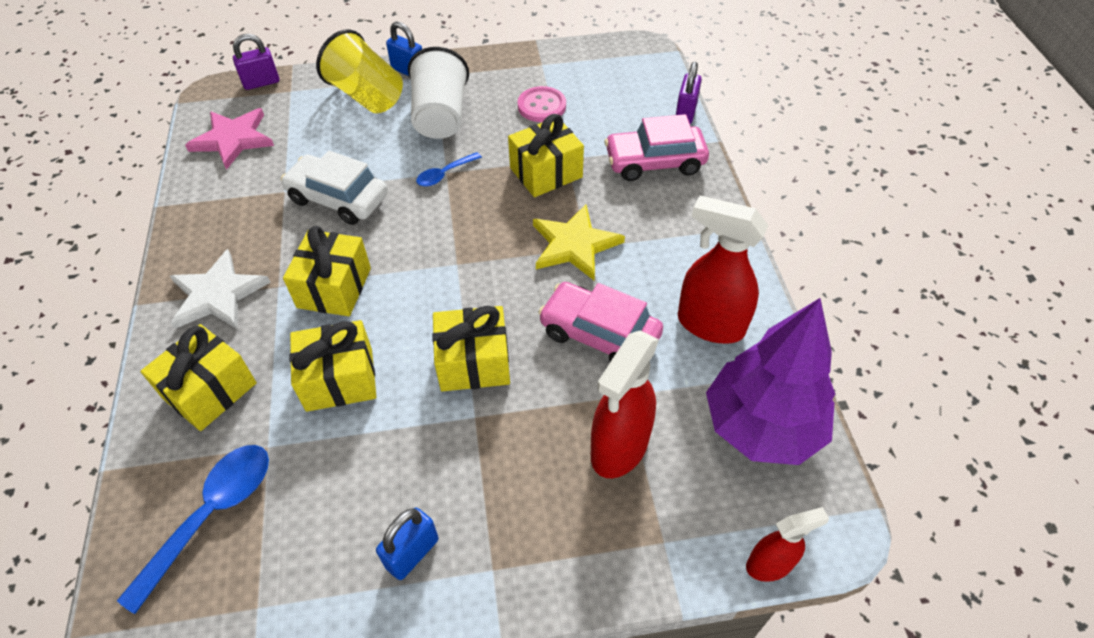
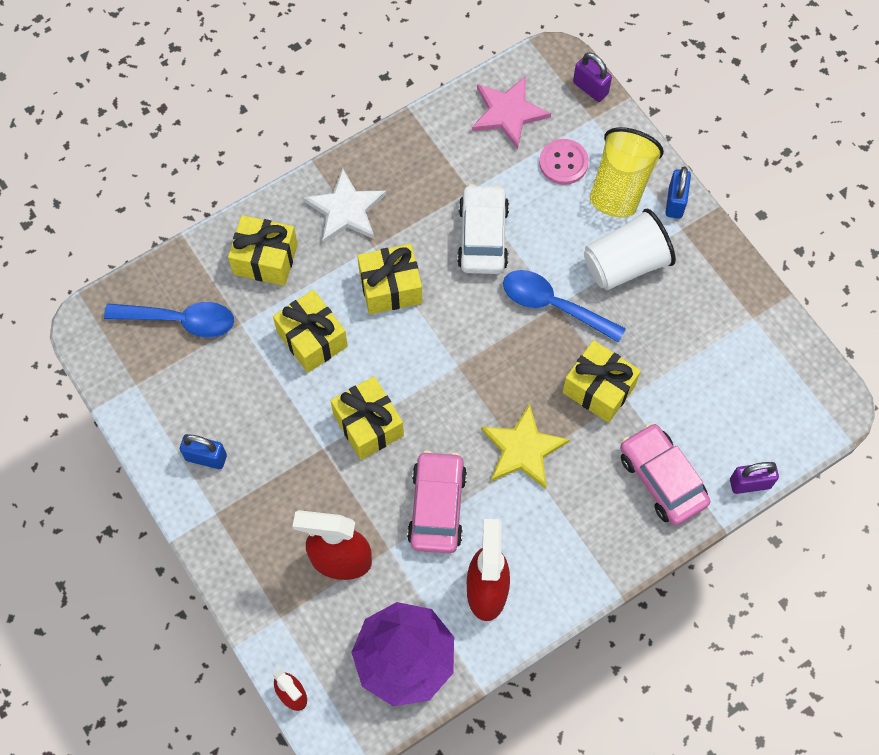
camera: 65 degrees right, 15 degrees up
blue spoon [416,152,482,187] -> blue spoon [503,270,626,343], size x1.82
pink button [518,86,566,122] -> pink button moved to [539,139,589,185]

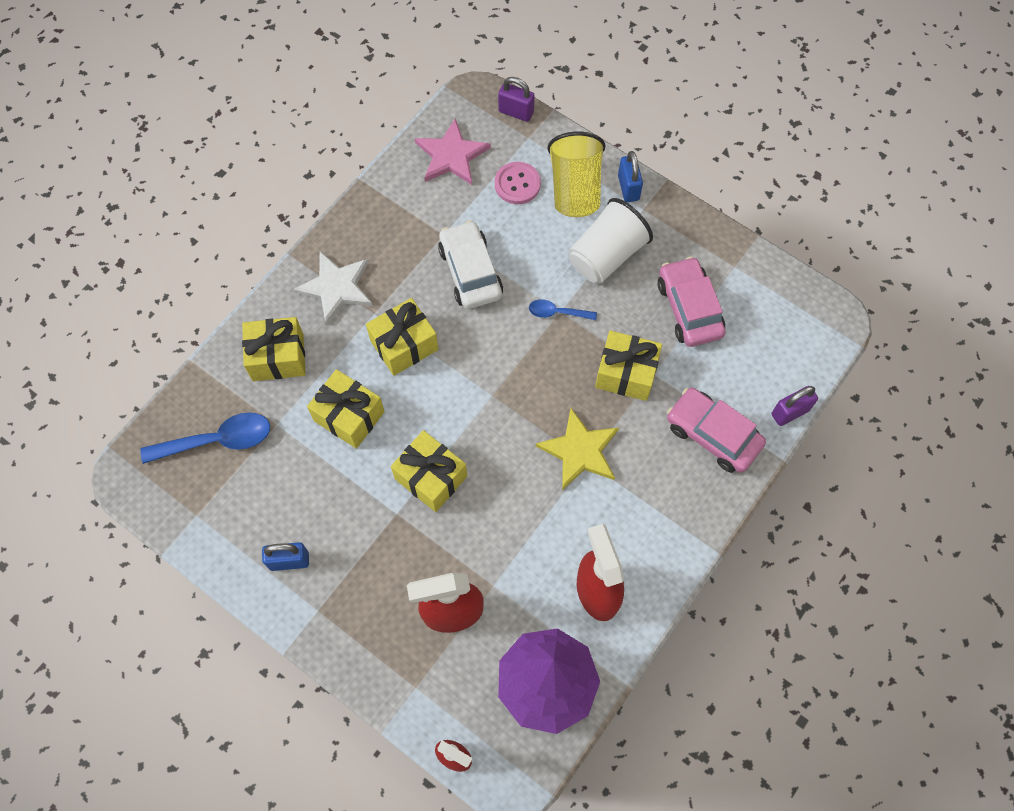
camera: 20 degrees left, 0 degrees up
pink car [407,450,467,553] -> pink car moved to [658,256,725,347]
blue spoon [503,270,626,343] -> blue spoon [529,300,597,320], size x0.55

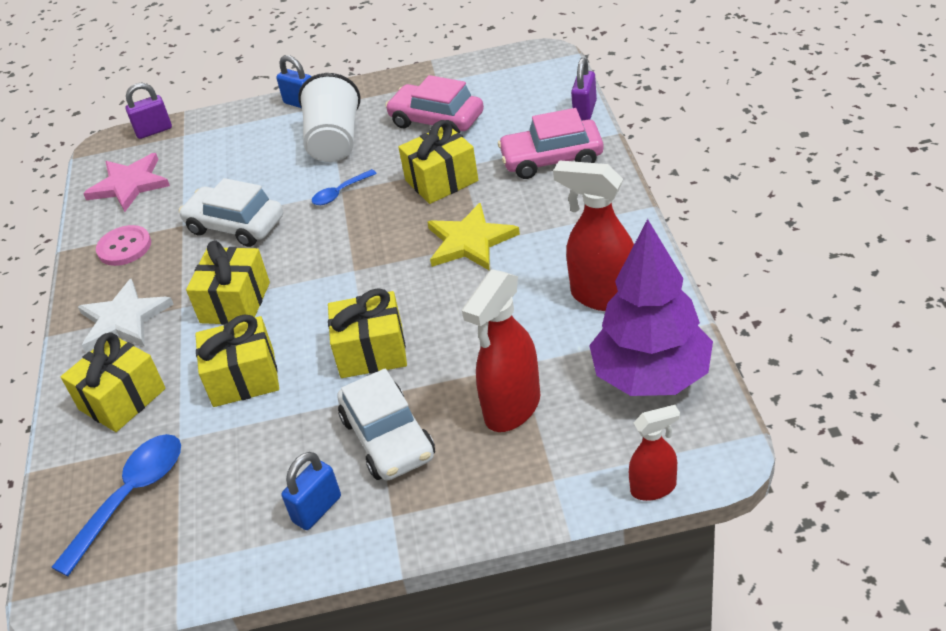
camera: 40 degrees left, 25 degrees down
pink button [495,162,541,204] -> pink button moved to [96,225,151,266]
yellow cup [548,132,606,217] -> none
none -> white car [337,369,435,481]

